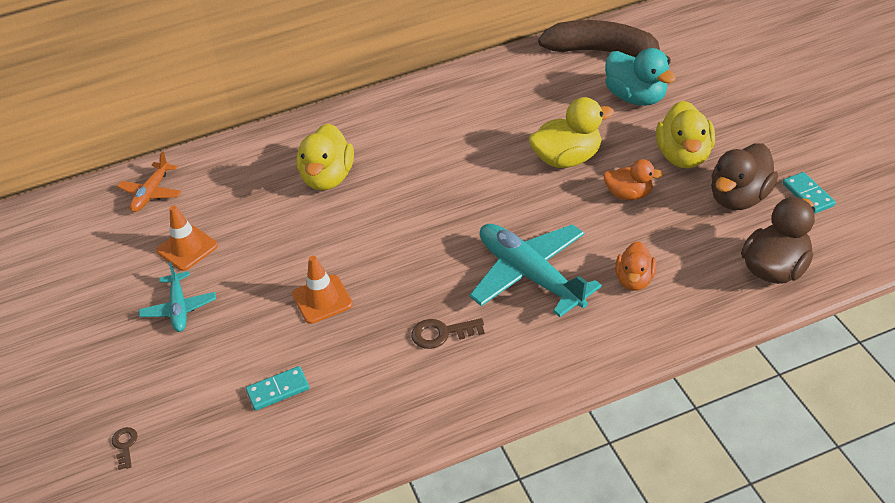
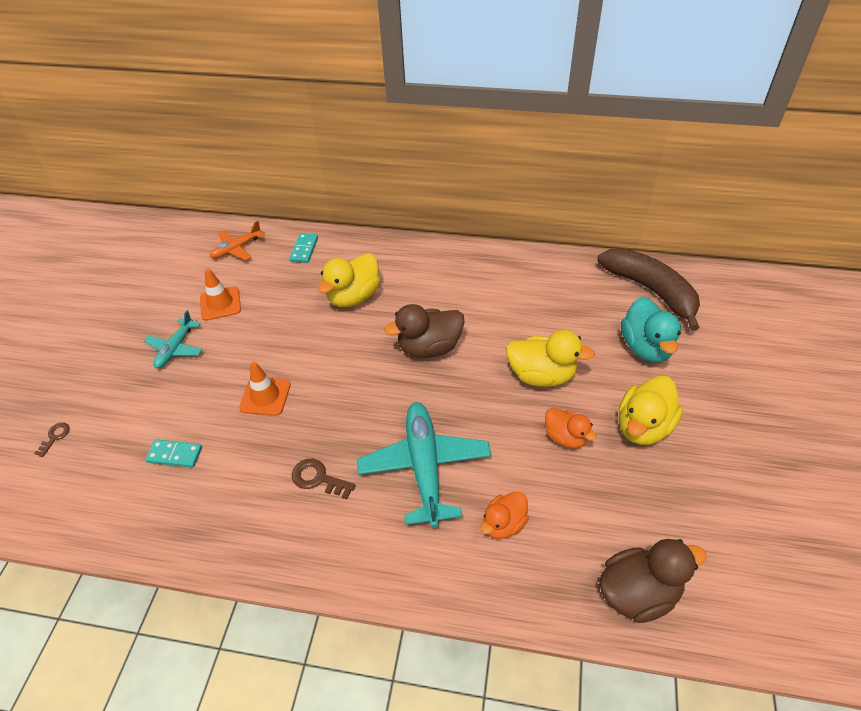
camera: 30 degrees right, 5 degrees up
brown duck [711,143,778,210] -> brown duck moved to [384,304,465,358]
turquoise domino [783,172,836,214] -> turquoise domino moved to [289,233,318,263]

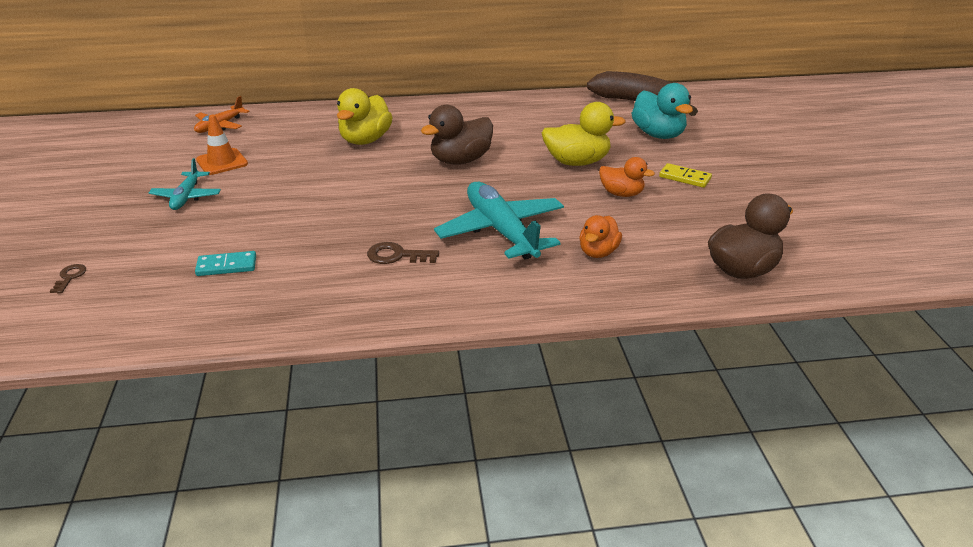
camera: 20 degrees left, 15 degrees down
orange traffic cone [239,362,291,416] -> none
turquoise domino [289,233,318,263] -> none
yellow duck [619,376,683,445] -> yellow domino [659,163,712,188]

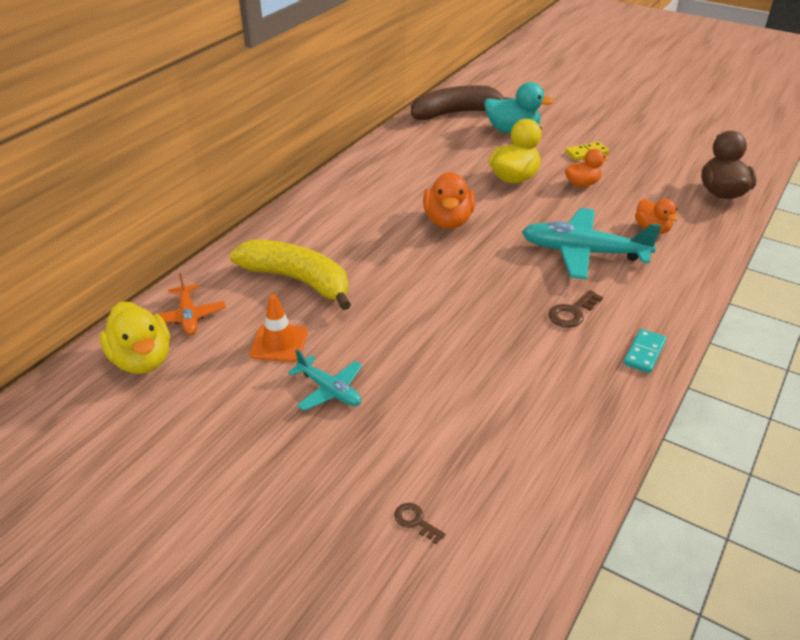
camera: 50 degrees left, 5 degrees up
turquoise domino [195,251,256,276] -> turquoise domino moved to [623,329,666,373]
yellow duck [337,88,393,145] -> yellow duck moved to [100,302,170,374]
brown duck [421,105,493,165] -> orange duck [423,172,475,229]
none -> yellow banana [230,240,351,310]

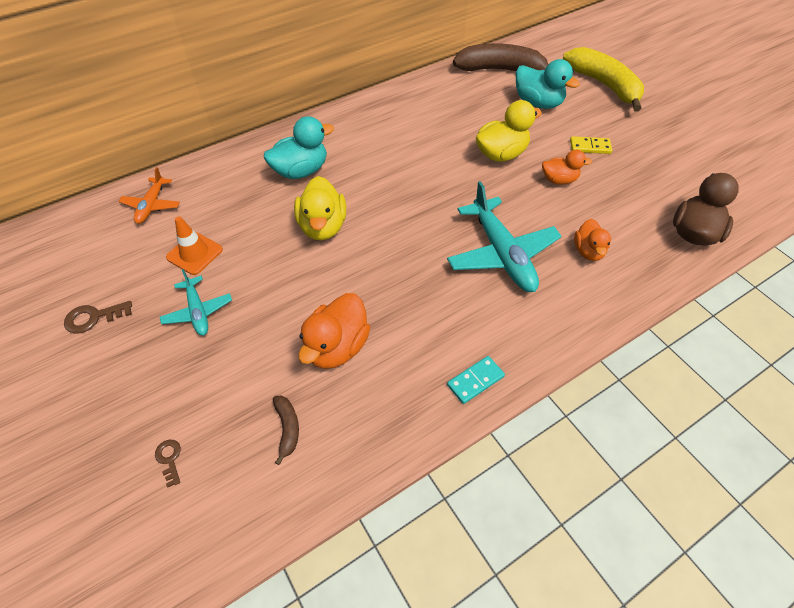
camera: 25 degrees right, 15 degrees up
yellow duck [100,302,170,374] -> yellow duck moved to [294,176,346,240]
yellow banana [230,240,351,310] -> yellow banana moved to [563,47,644,111]
orange duck [423,172,475,229] -> orange duck moved to [298,293,371,369]
turquoise plane [522,208,661,280] -> turquoise plane turned 150 degrees counterclockwise [447,181,562,292]
brown key [548,290,603,328] -> brown key moved to [64,301,132,334]
none -> turquoise duck [264,116,334,179]
none -> brown banana [273,396,299,465]

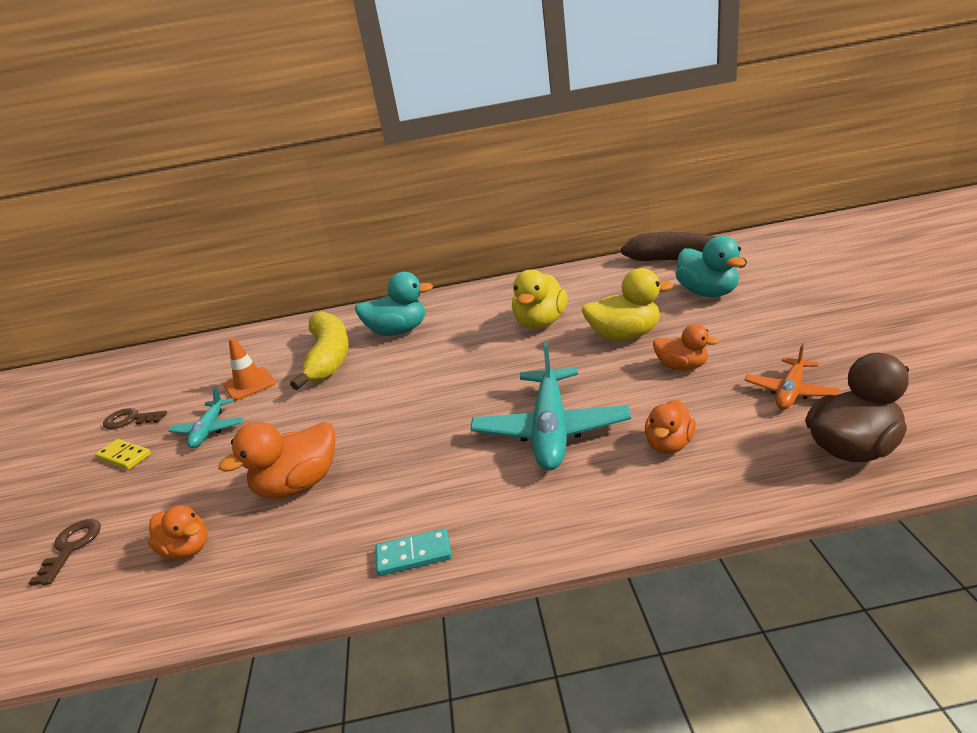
camera: 30 degrees right, 25 degrees down
orange plane [119,167,180,224] -> orange plane moved to [744,343,841,409]
brown key [155,440,181,488] -> brown key [29,519,101,586], size x1.55
brown banana [273,396,299,465] -> orange duck [148,505,207,559]
yellow duck [294,176,346,240] -> yellow duck moved to [512,269,568,329]
yellow banana [563,47,644,111] -> yellow banana moved to [290,311,349,390]
yellow domino [570,136,612,154] -> yellow domino moved to [95,439,151,470]

